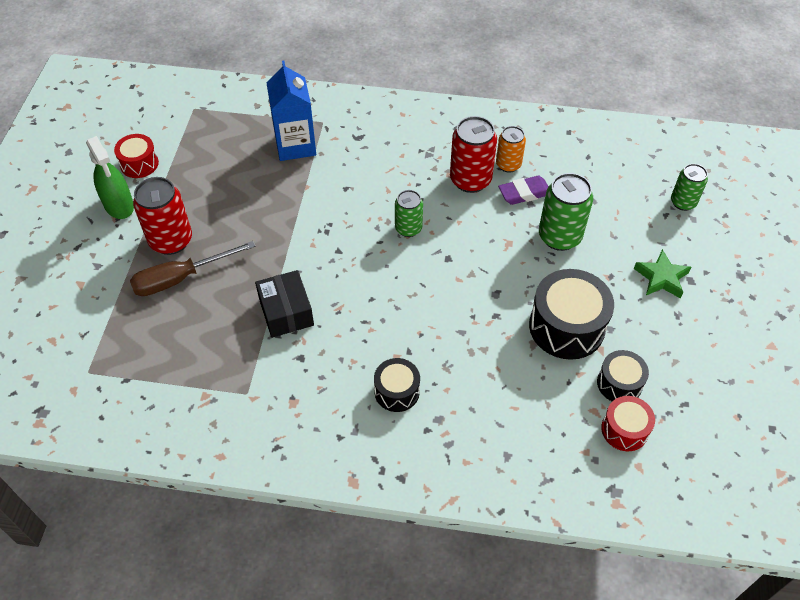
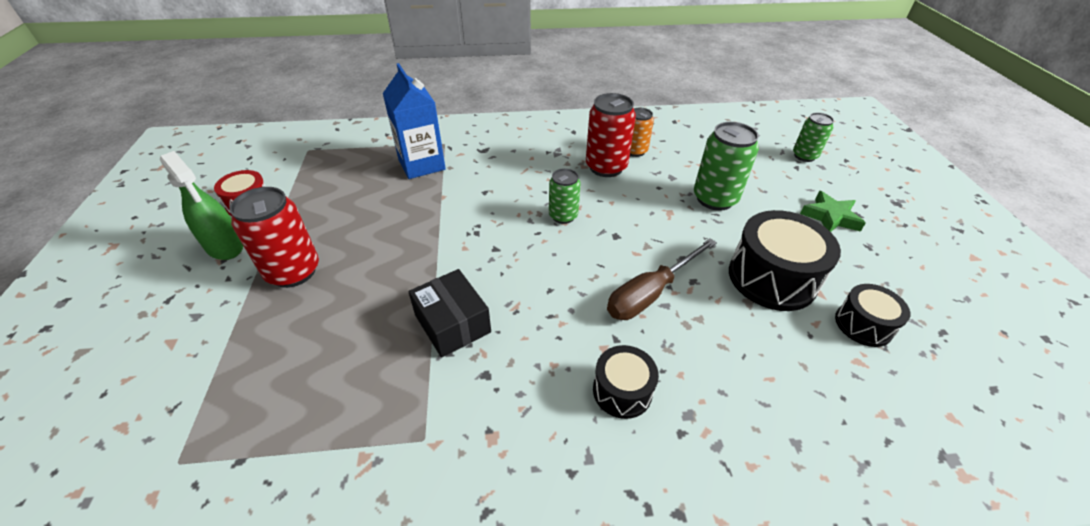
camera: 15 degrees left, 10 degrees down
brown screwdriver [130,241,256,296] -> brown screwdriver moved to [607,238,717,320]
purple eraser [498,176,549,205] -> none
red drum [601,396,655,451] -> none

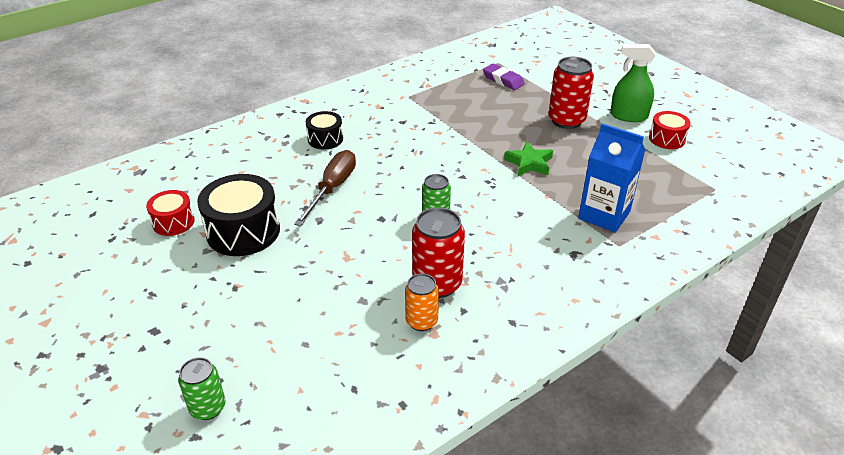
camera: 150 degrees right, 5 degrees down
black box [408,269,491,358] -> none
green can [694,122,759,211] -> none
green star [800,191,866,232] -> green star moved to [504,141,553,176]
black drum [835,284,910,347] -> red drum [146,190,195,236]
none -> purple eraser [483,64,525,90]

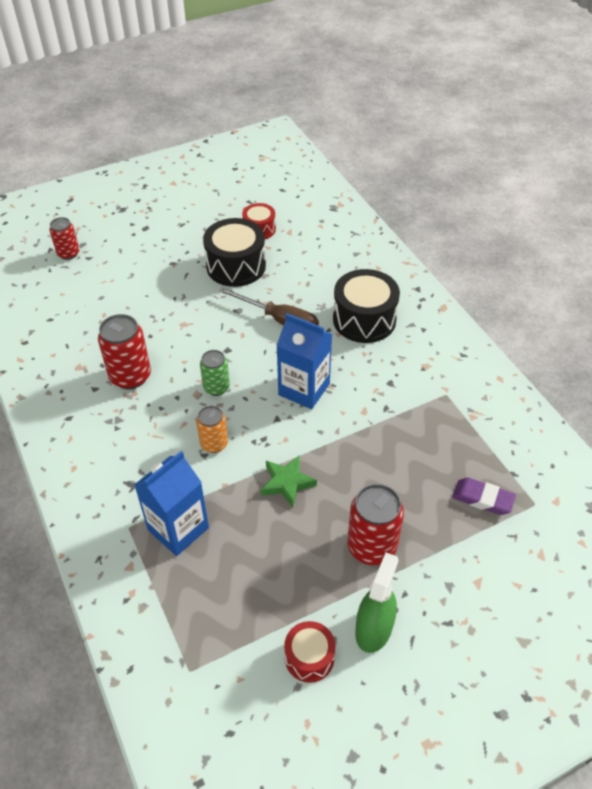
camera: 100 degrees right, 10 degrees up
green can [178,357,226,420] -> red can [49,217,79,260]
black drum [306,111,343,149] -> black drum [333,269,400,343], size x1.75
orange can [405,273,439,331] -> orange can moved to [196,406,228,453]
purple eraser [483,64,525,90] -> purple eraser turned 60 degrees clockwise [452,478,516,515]
none -> blue carton [276,313,332,409]

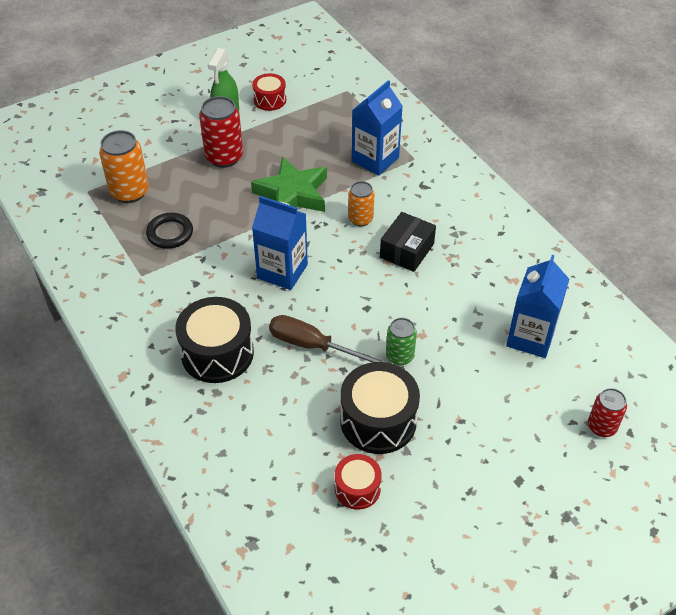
camera: 175 degrees right, 0 degrees up
red can [98,314,151,389] -> none
green can [200,350,230,396] -> green can moved to [386,318,417,366]
green star [261,455,317,508] -> green star [251,156,327,212], size x1.64
purple eraser [452,478,516,515] -> orange can [99,130,149,203]
none -> black ring [146,213,193,249]
none -> black box [380,212,436,272]
none -> blue carton [506,255,569,358]

